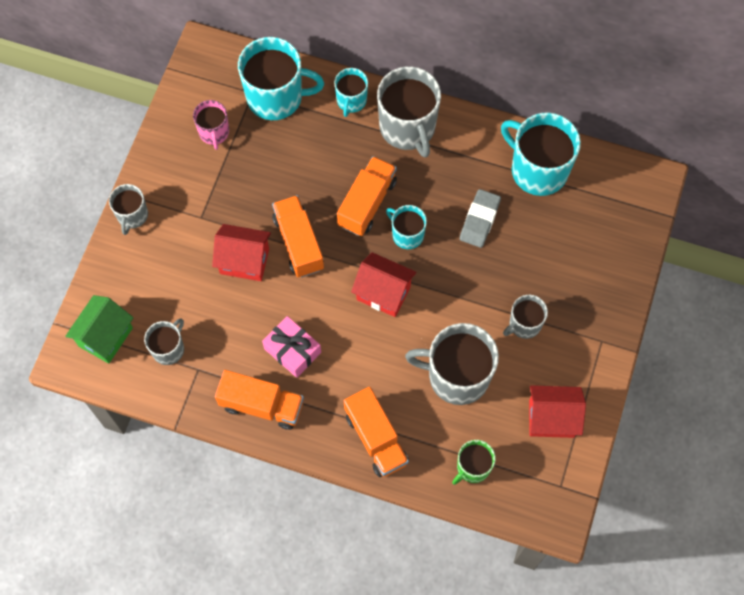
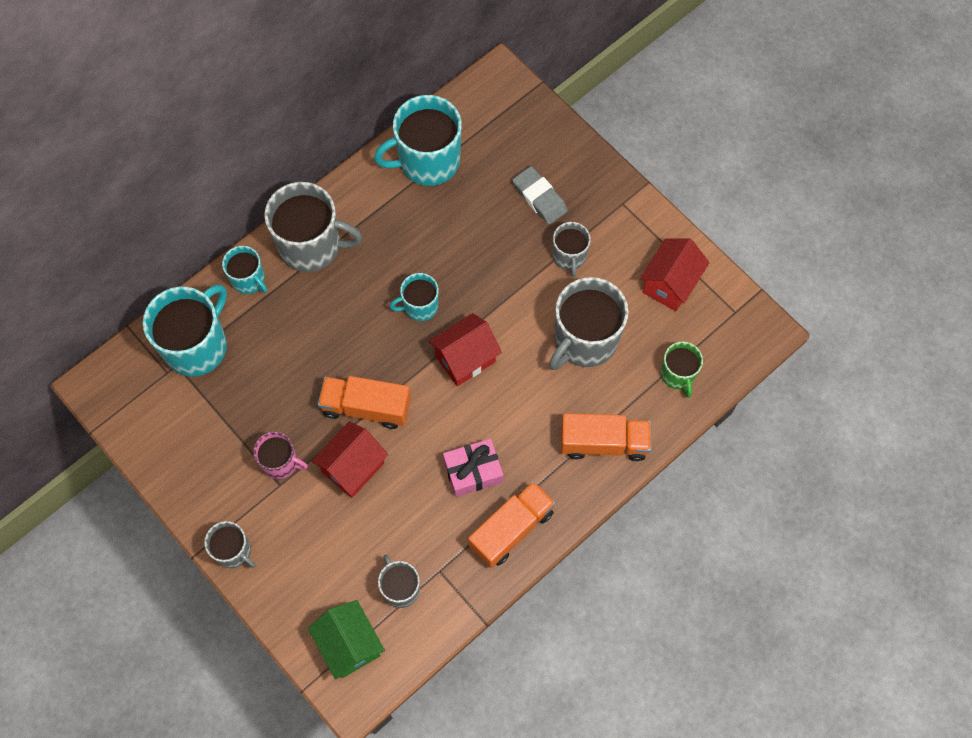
camera: 60 degrees left, 0 degrees up
pink mug [193,100,229,150] -> pink mug moved to [253,432,308,479]
orange truck [337,156,397,236] -> none
grey eraser [460,189,501,248] -> grey eraser moved to [512,166,568,225]

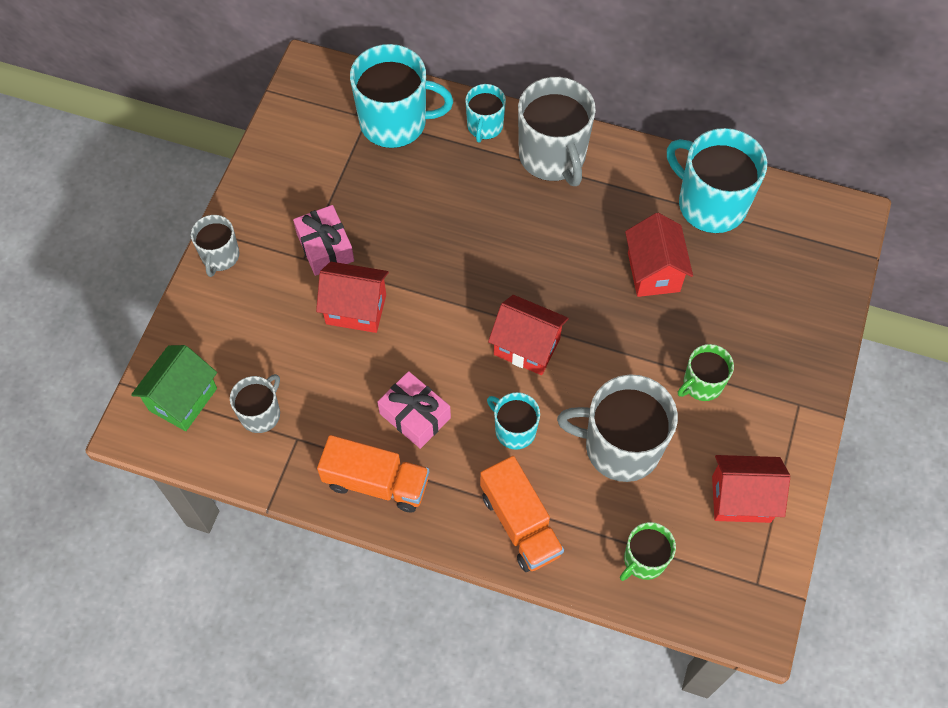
camera: 60 degrees right, 5 degrees down
pink mug [253,432,308,479] -> pink gift [293,205,354,276]
orange truck [318,376,411,429] -> none
turquoise mug [390,273,439,321] -> turquoise mug moved to [487,392,540,450]
grey eraser [512,166,568,225] -> none
grey mug [553,222,591,277] -> green mug [678,344,734,401]
none -> red house [625,213,693,297]

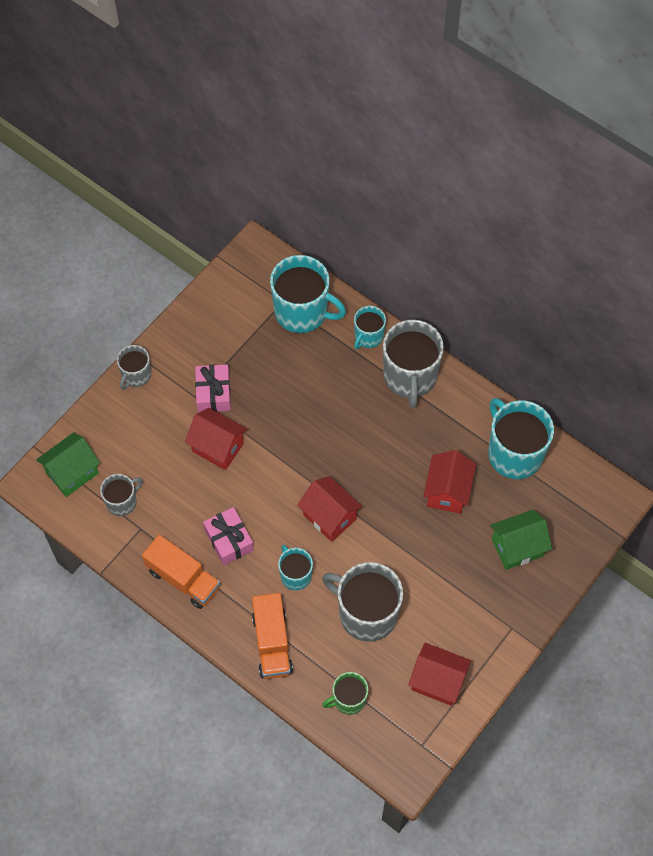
camera: 20 degrees right, 0 degrees up
green mug [678,344,734,401] -> none
none -> green house [490,510,552,570]

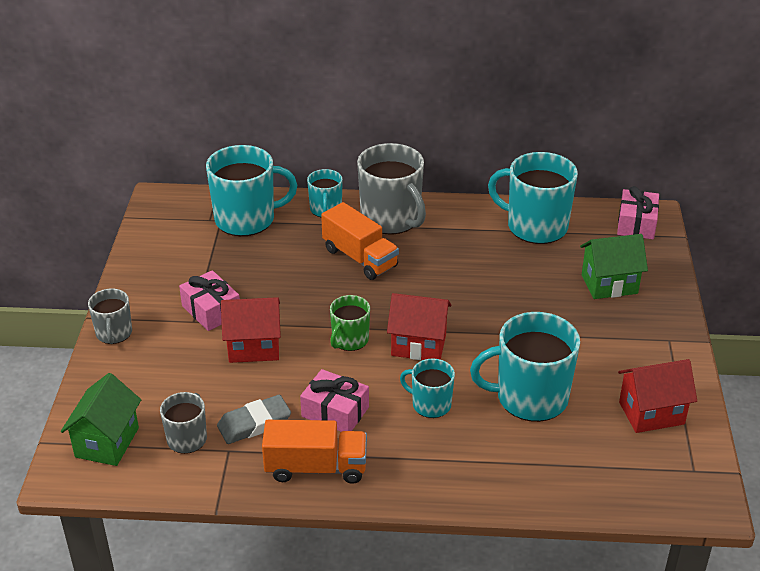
camera: 35 degrees left, 25 degrees down
orange truck [252,593,293,679] -> orange truck moved to [321,202,399,280]
grey mug [322,562,403,642] -> turquoise mug [470,312,580,422]
green mug [322,672,368,715] -> green mug moved to [330,295,370,351]
red house [423,450,476,514] -> none
green house [490,510,552,570] -> green house turned 45 degrees clockwise [580,234,648,299]
none -> grey eraser [217,395,291,444]
none -> pink gift [617,186,659,239]

